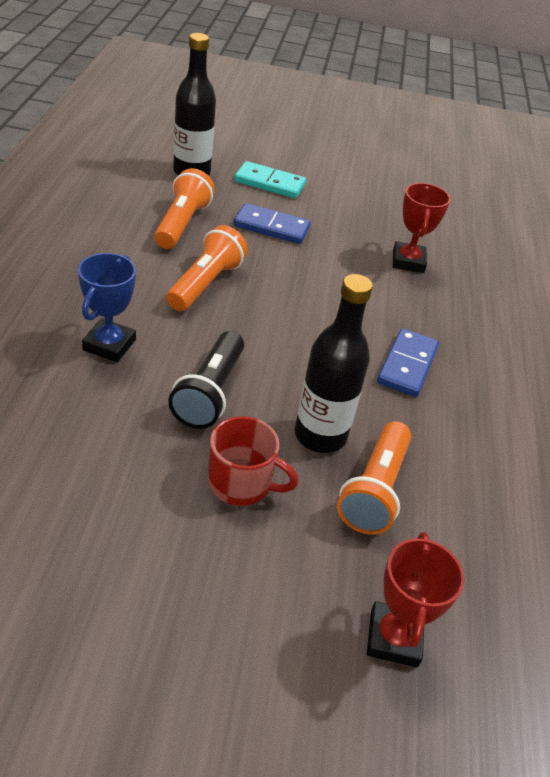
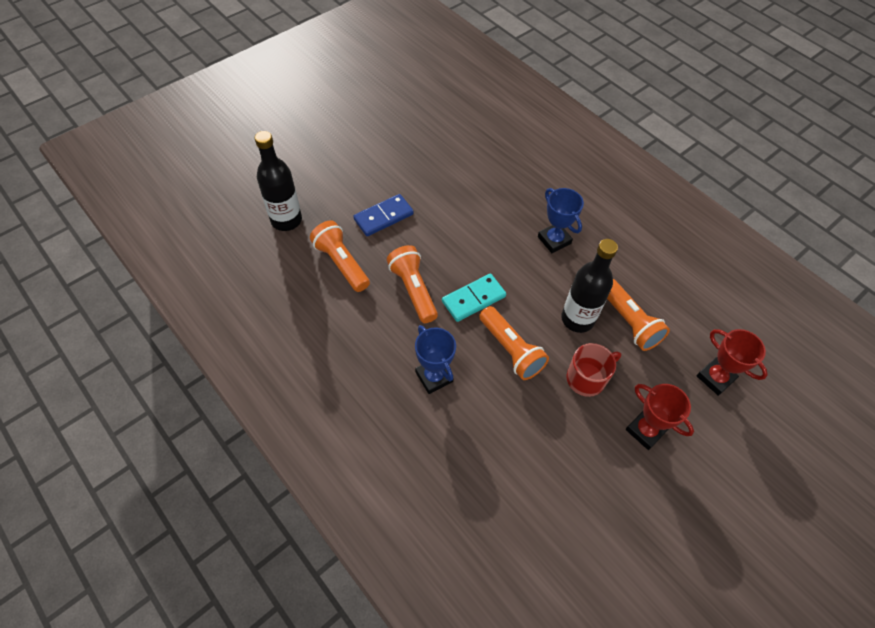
camera: 45 degrees left, 15 degrees up
black flashlight [168,331,244,429] -> orange flashlight [479,306,549,380]
turquoise domino [234,161,306,198] -> turquoise domino moved to [442,273,506,322]
blue domino [377,328,439,397] -> blue trophy [538,188,584,253]
red trophy [393,183,451,273] -> red trophy moved to [626,384,694,450]

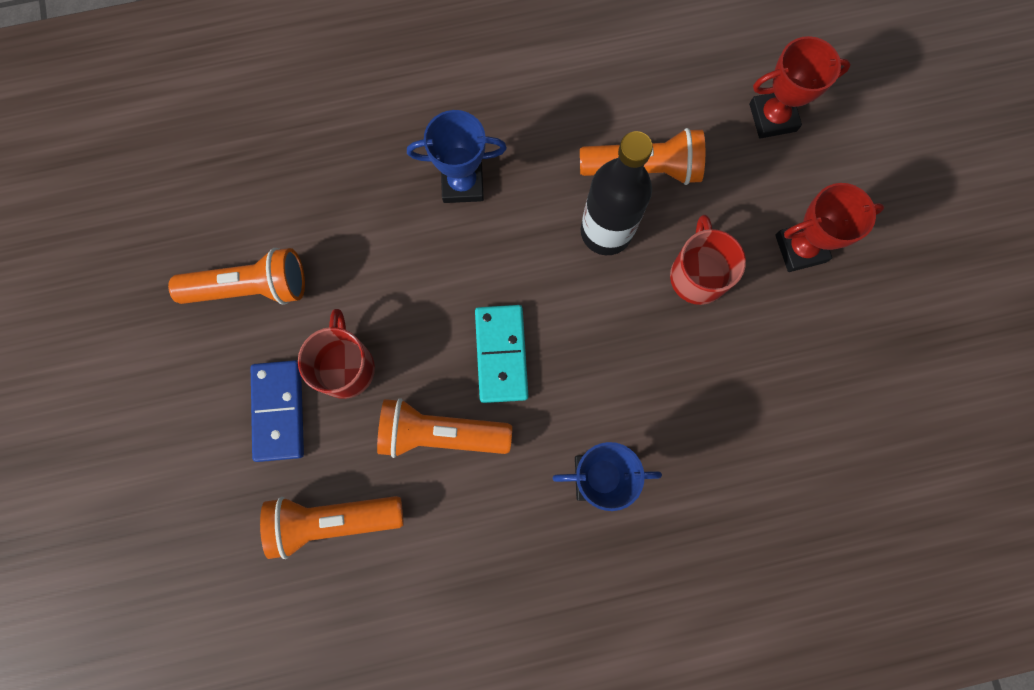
camera: 60 degrees left, 20 degrees up
black bottle [255,131,302,231] -> none
orange flashlight [479,306,549,380] -> orange flashlight moved to [168,248,305,305]
none -> red mug [298,309,375,399]

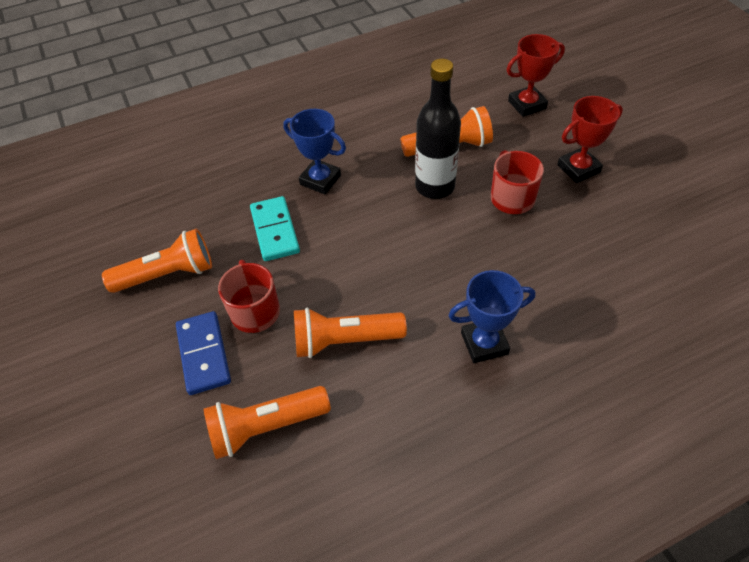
camera: 10 degrees left, 25 degrees down
blue trophy [407,110,507,203] -> blue trophy turned 45 degrees clockwise [283,109,346,194]
turquoise domino [475,305,529,403] -> turquoise domino moved to [250,196,300,261]

